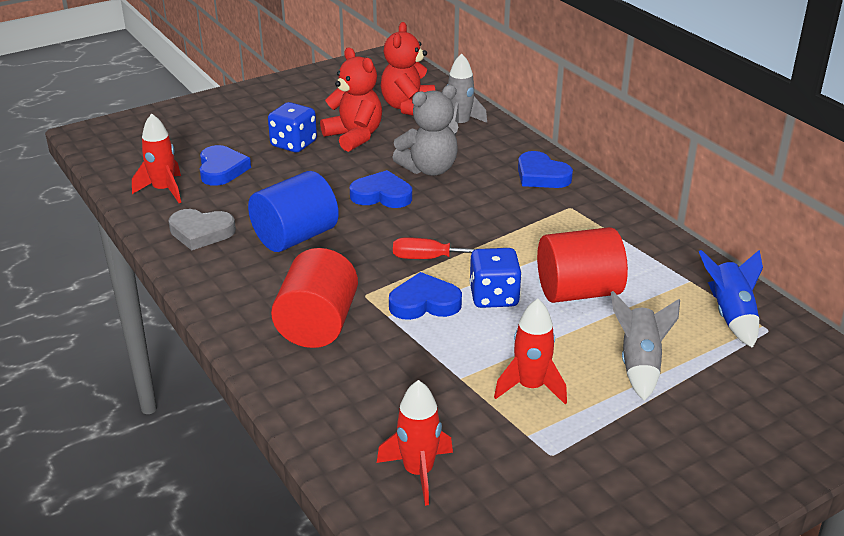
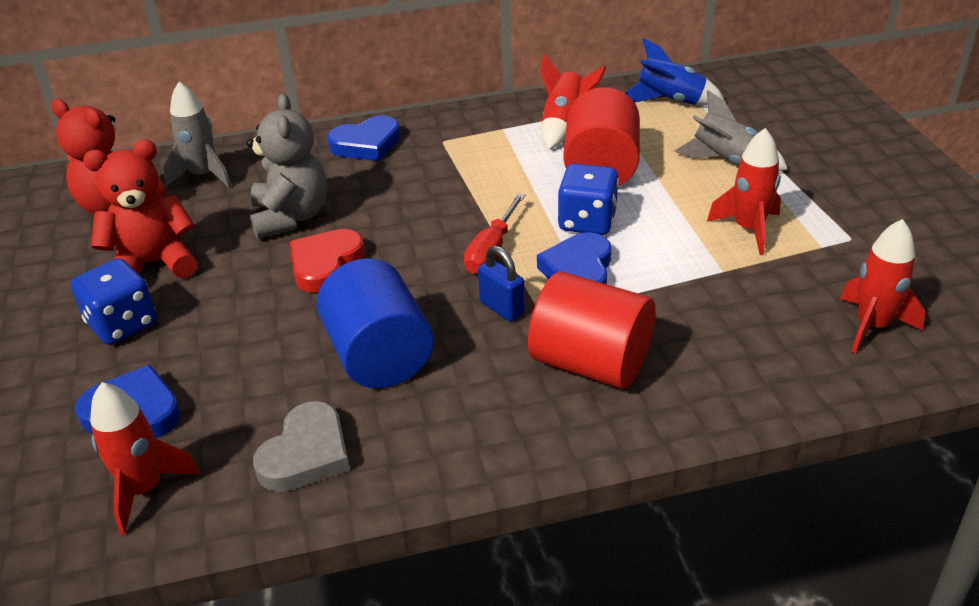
camera: 70 degrees left, 5 degrees up
blue heart [350,170,412,208] -> red heart [290,229,365,293]
none -> blue padlock [478,246,525,322]
none -> red rocket [540,54,606,149]

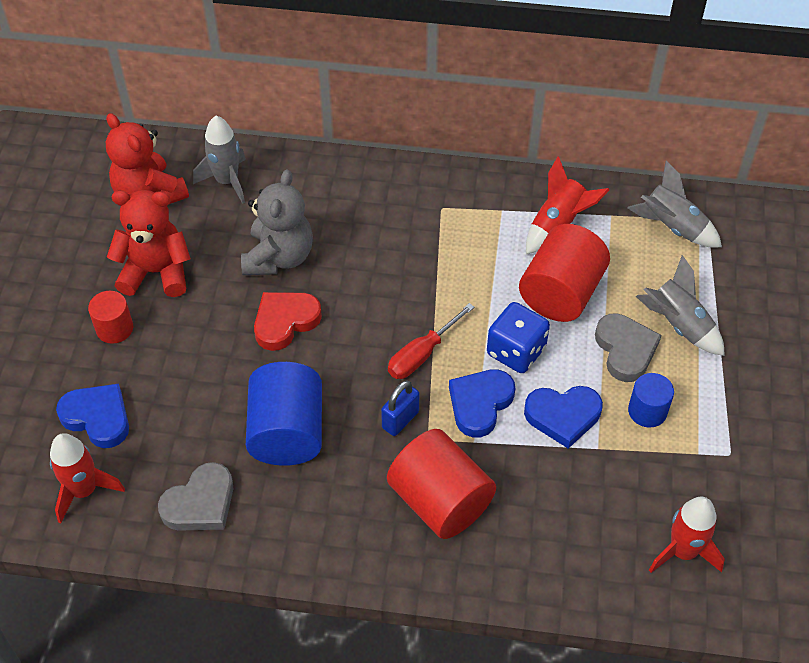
camera: 20 degrees right, 15 degrees up
blue dice [71,258,157,345] -> red cylinder [88,291,133,344]
blue heart [327,116,400,161] -> blue heart moved to [524,386,603,449]
blue padlock [478,246,525,322] -> blue padlock turned 60 degrees clockwise [381,381,419,436]
blue rocket [625,38,725,105] -> grey rocket [628,160,722,248]
red rocket [707,128,781,255] -> blue cylinder [628,373,674,428]
none -> grey heart [595,313,661,382]

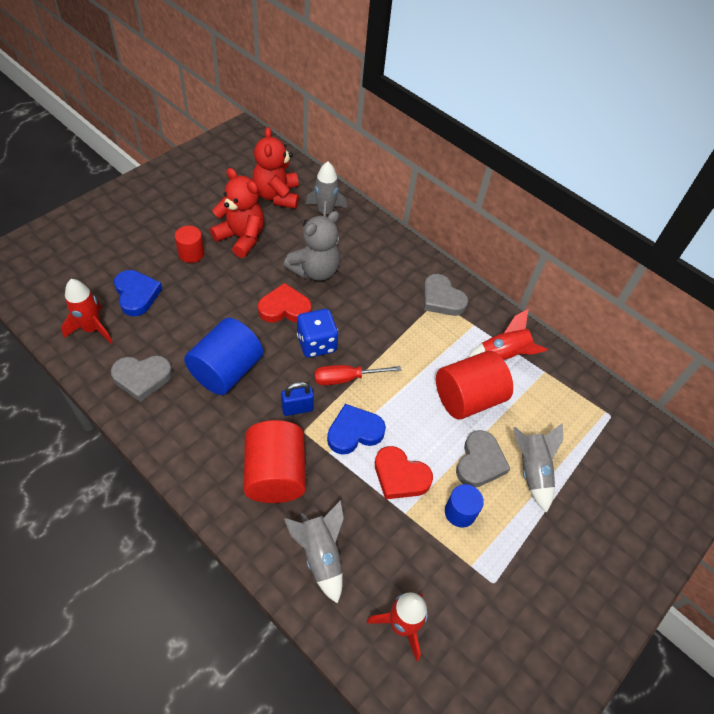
camera: 30 degrees right, 0 degrees up
blue dice [487,302,550,373] -> blue dice moved to [297,309,339,358]
blue heart [524,386,603,449] -> red heart [375,446,433,499]
grey rocket [628,160,722,248] -> grey rocket moved to [284,500,344,604]
none -> grey heart [423,274,468,316]

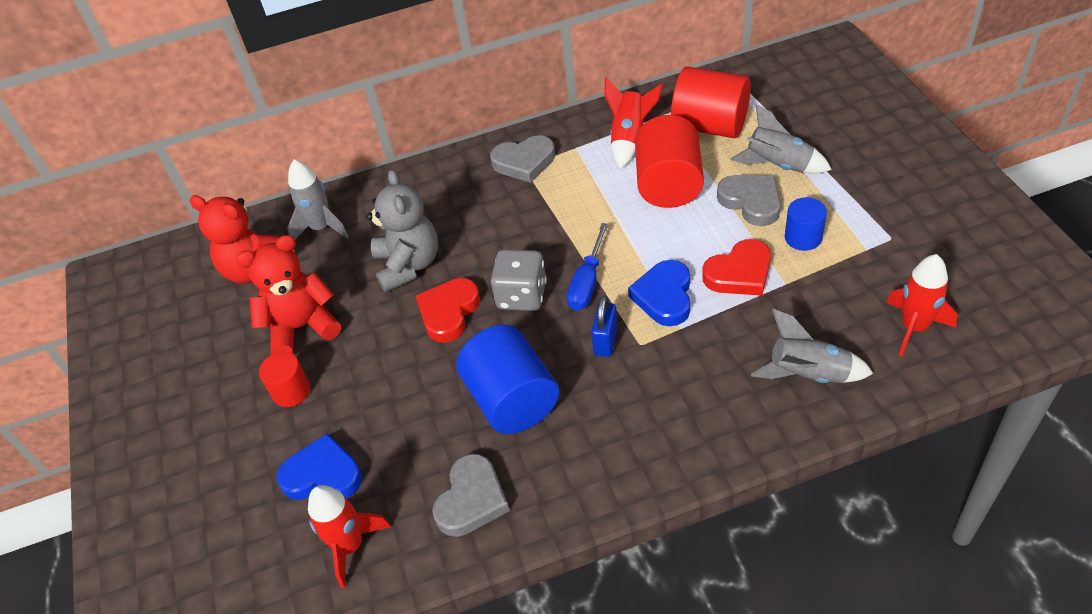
camera: 50 degrees left, 5 degrees down
red cylinder [244,420,306,503] -> red cylinder moved to [671,66,751,138]
blue dice [297,309,339,358] -> grey dice [491,249,547,311]
red screwdriver [314,365,401,385] -> blue screwdriver [567,223,608,310]

